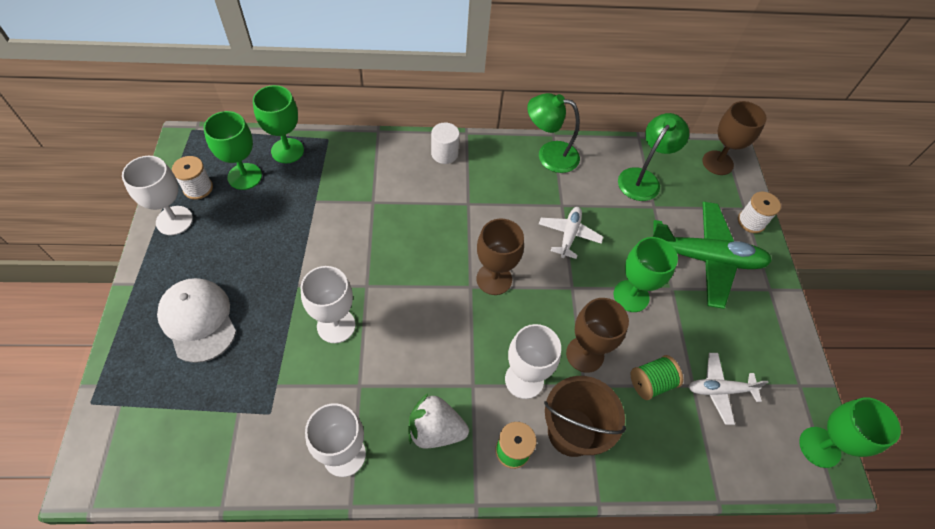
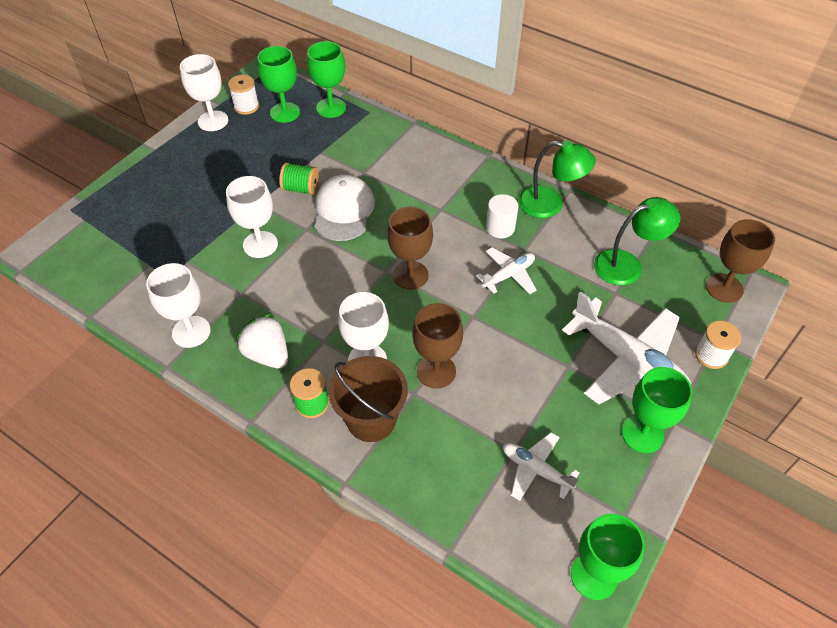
camera: 40 degrees right, 5 degrees down
white cap [157,278,236,363] -> white cap moved to [314,175,375,241]
white cylinder [431,123,460,164] -> white cylinder moved to [486,194,518,238]
green lamp [527,93,580,173] -> green lamp turned 150 degrees clockwise [518,140,596,218]
green goblet [613,237,678,312] -> green goblet moved to [622,367,693,453]
green spool [631,355,683,400] -> green spool moved to [279,163,319,195]
green plane [653,202,772,309] -> white plane [562,291,691,405]

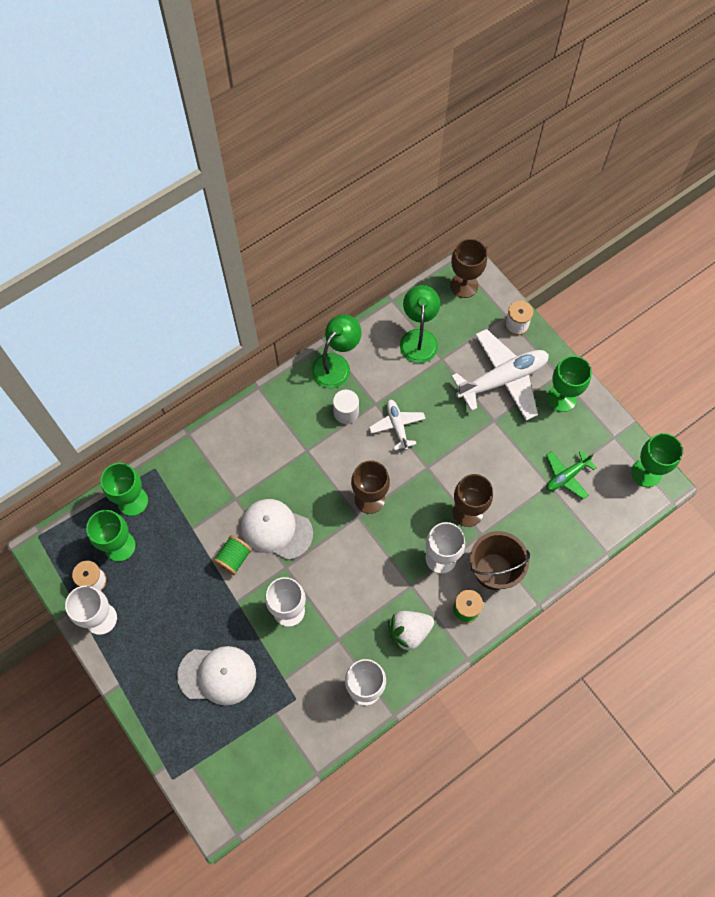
camera: 70 degrees left, 15 degrees up
white plane [503,432,579,501] -> green plane [546,450,597,499]
none -> white cap [177,646,256,705]

